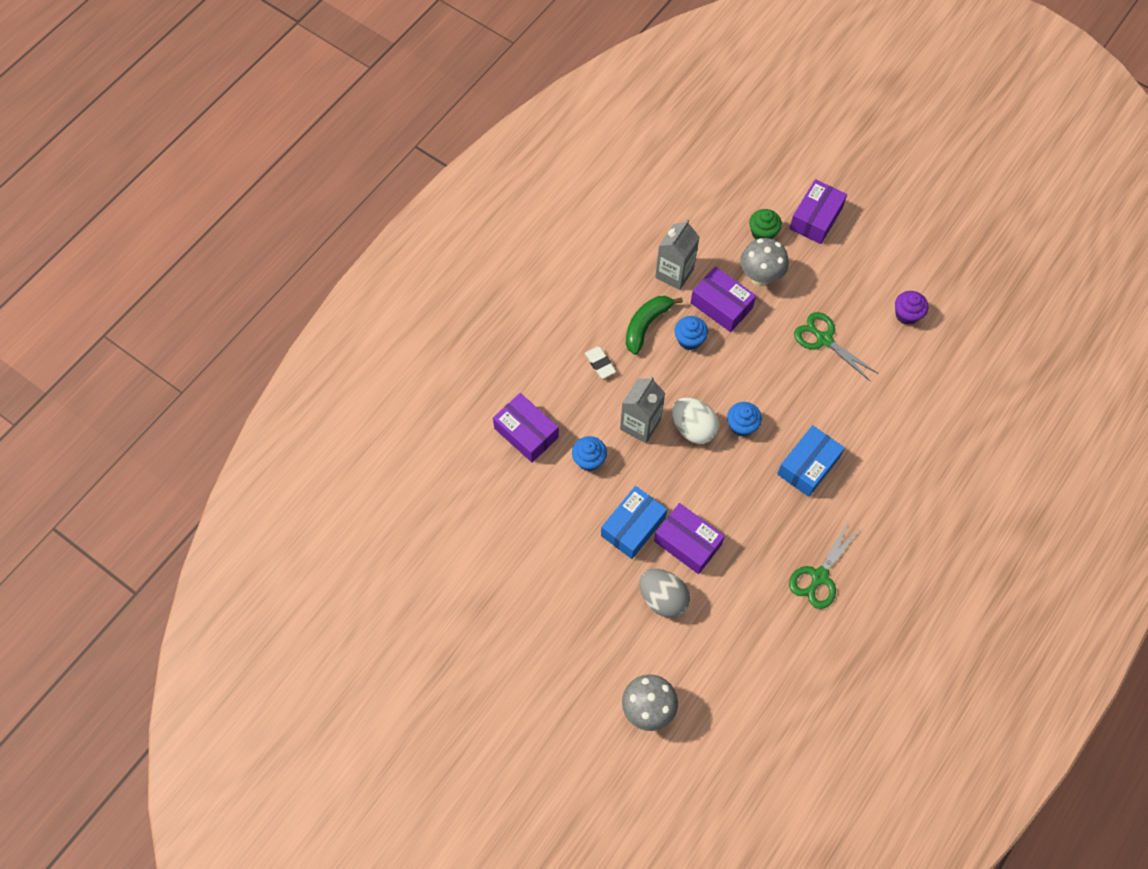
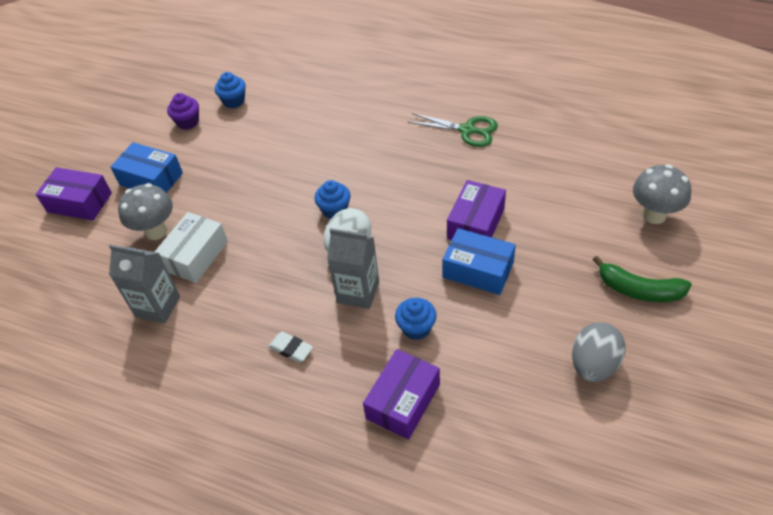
camera: 100 degrees left, 15 degrees down
white eraser [585,346,616,378] -> white eraser turned 75 degrees clockwise [268,332,313,362]
green banana [626,296,683,355] -> green banana moved to [593,256,692,302]
grey egg [639,569,690,618] -> grey egg moved to [572,322,625,382]
blue cupcake [675,316,708,350] -> blue cupcake moved to [215,72,246,108]
purple box [690,266,756,332] -> white box [155,212,228,283]
green cupcake [749,209,782,240] -> none
blue box [777,425,845,497] -> blue box moved to [110,142,183,193]
green scissors [794,312,877,381] -> none

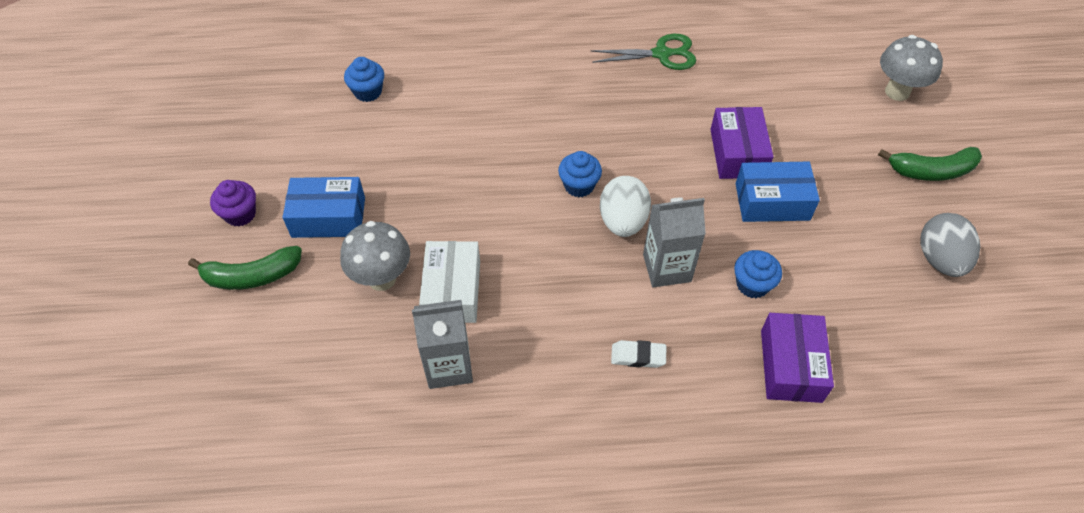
camera: 30 degrees left, 5 degrees up
purple box [36,167,112,221] -> green banana [188,246,302,290]
purple cupcake [167,93,199,130] -> purple cupcake moved to [210,180,256,227]

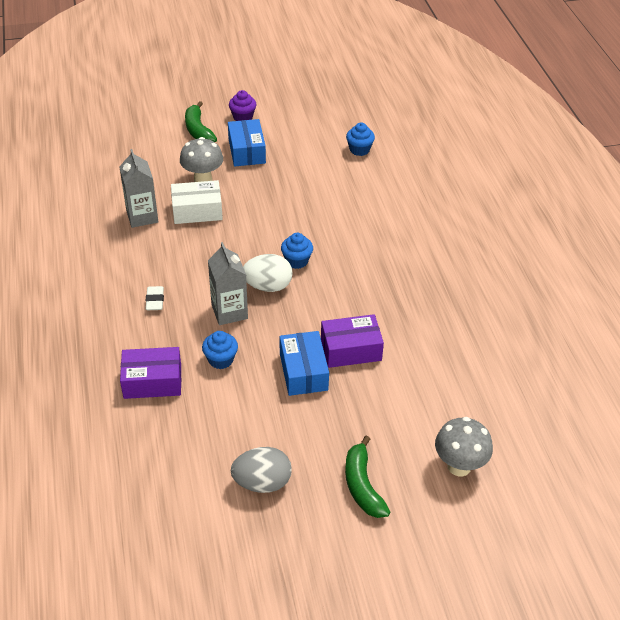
camera: 80 degrees right, 10 degrees down
green scissors [591,34,696,70] -> none

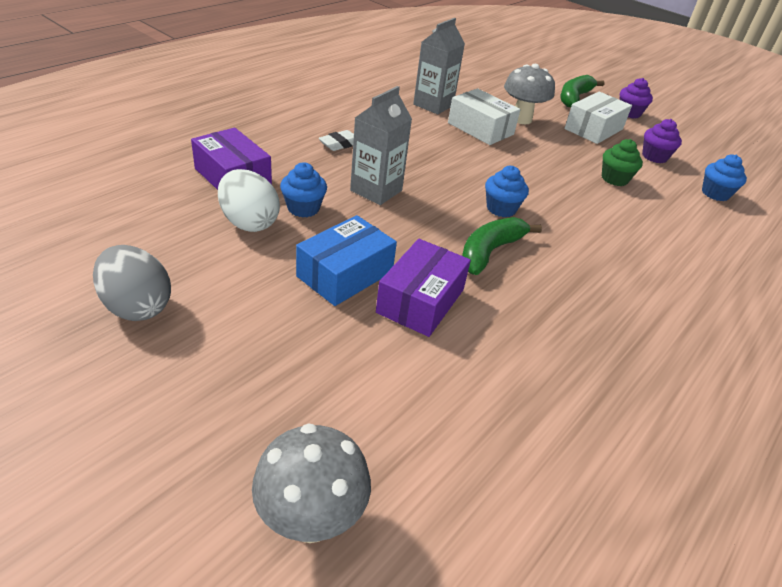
camera: 50 degrees right, 5 degrees down
blue box [228,119,266,167] -> white box [564,92,632,144]
white egg [243,254,292,292] -> white egg moved to [218,169,280,232]
purple box [321,314,384,368] -> purple box turned 75 degrees clockwise [376,239,471,337]
green banana [345,436,390,518] -> green banana moved to [462,217,542,275]
none -> green cupcake [602,139,643,186]
none -> purple cupcake [642,119,682,163]

